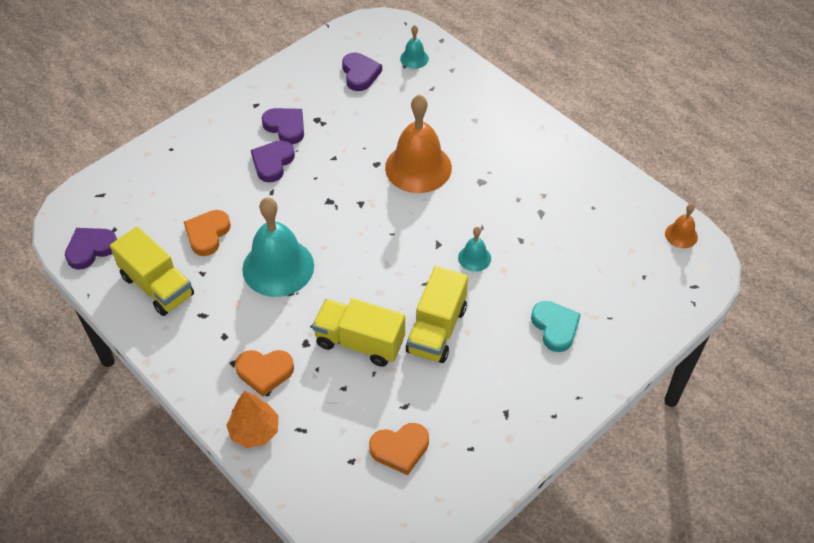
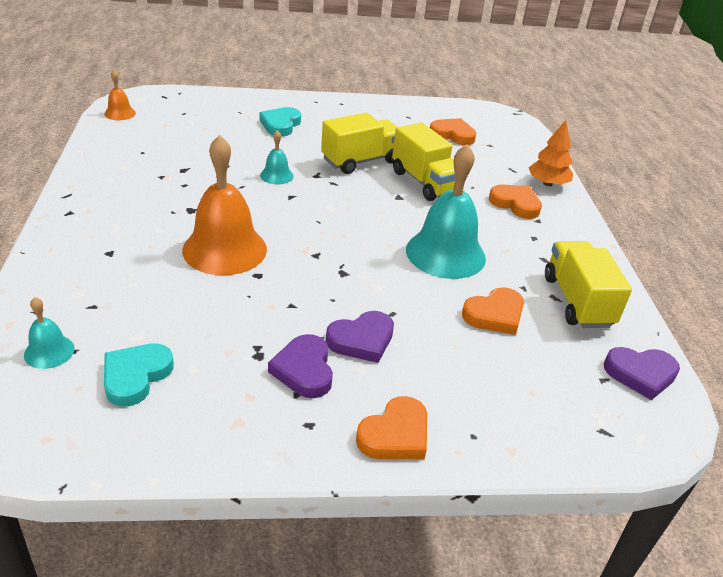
camera: 145 degrees left, 15 degrees down
purple heart [342,53,382,91] -> turquoise heart [104,343,174,407]
none -> orange heart [356,396,427,459]

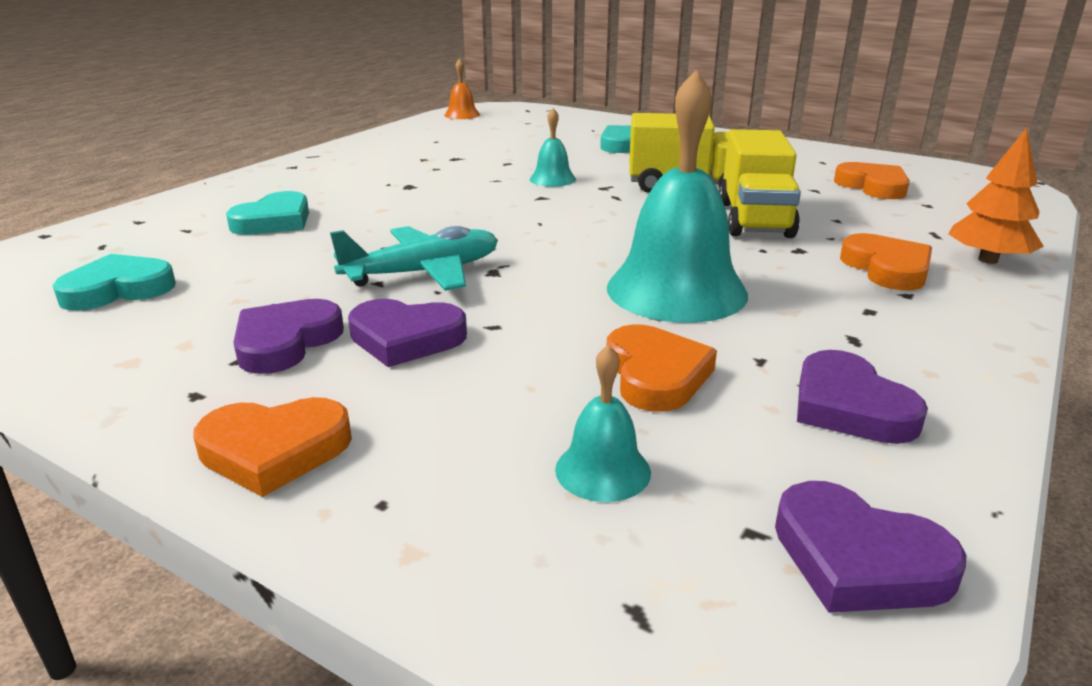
camera: 40 degrees right, 10 degrees down
turquoise bell [24,297,75,369] -> turquoise bell moved to [555,344,651,502]
orange bell [182,135,267,275] -> none
orange heart [462,287,524,335] -> orange heart turned 105 degrees counterclockwise [607,324,717,412]
yellow truck [545,241,632,328] -> purple heart [797,350,928,444]
none -> turquoise heart [226,191,309,235]
none -> turquoise plane [330,226,498,291]

